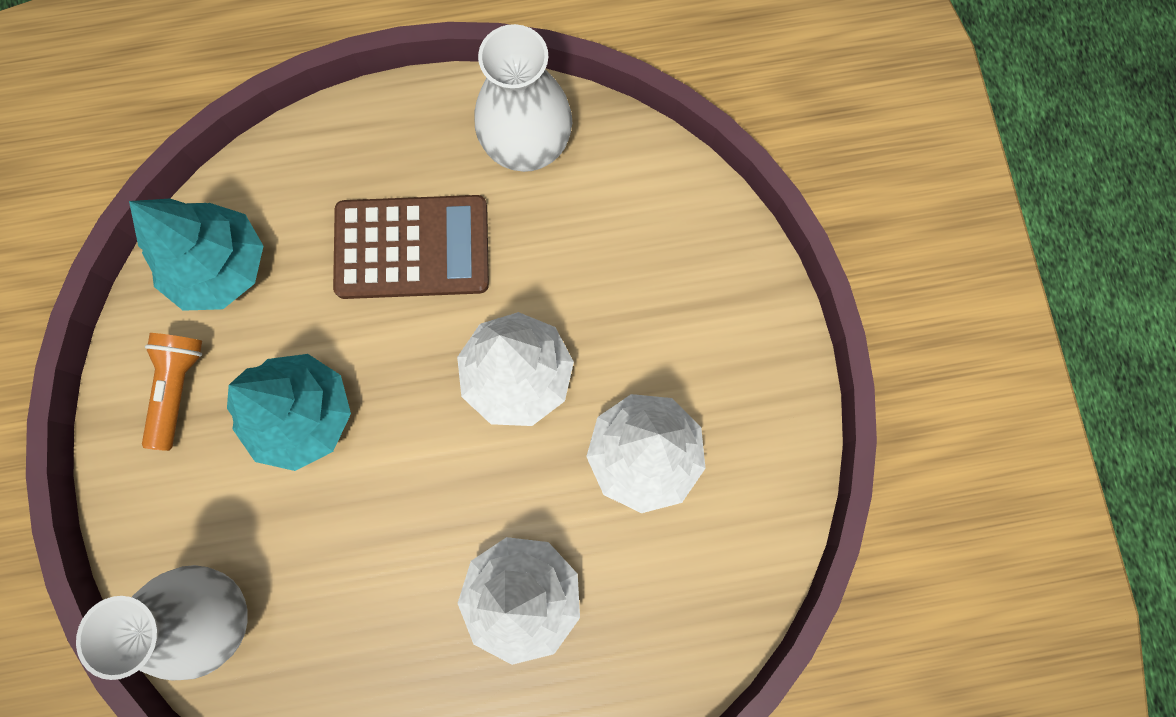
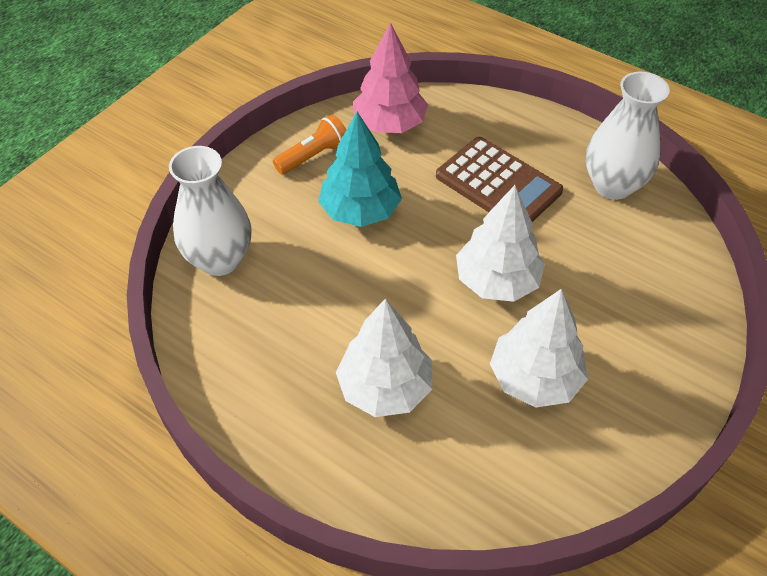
camera: 45 degrees right, 25 degrees down
turquoise tree [129,199,263,311] -> pink tree [353,23,428,133]

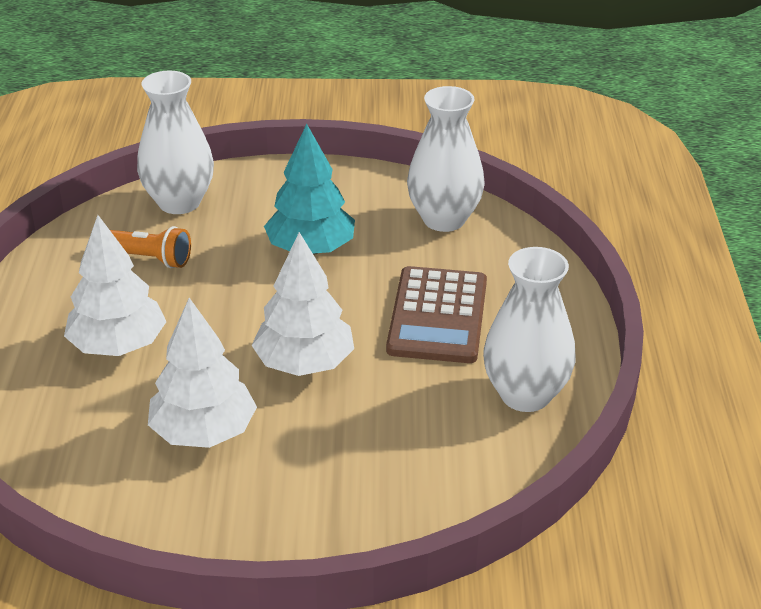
camera: 55 degrees right, 15 degrees down
orange flashlight [273,114,346,174] -> orange flashlight moved to [110,226,191,268]
pink tree [353,23,428,133] -> white vase [407,86,485,232]

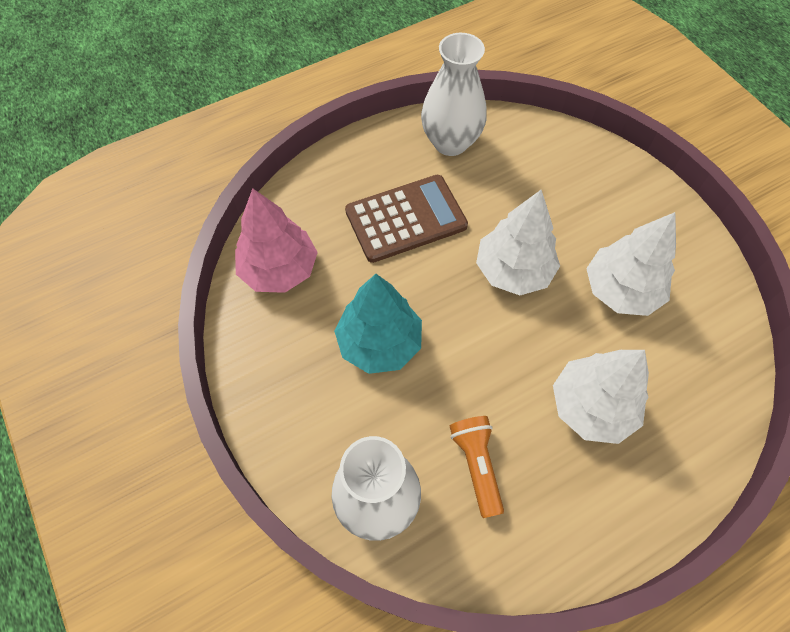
camera: 120 degrees left, 25 degrees up
white vase [407,86,485,232] -> pink tree [235,188,318,293]

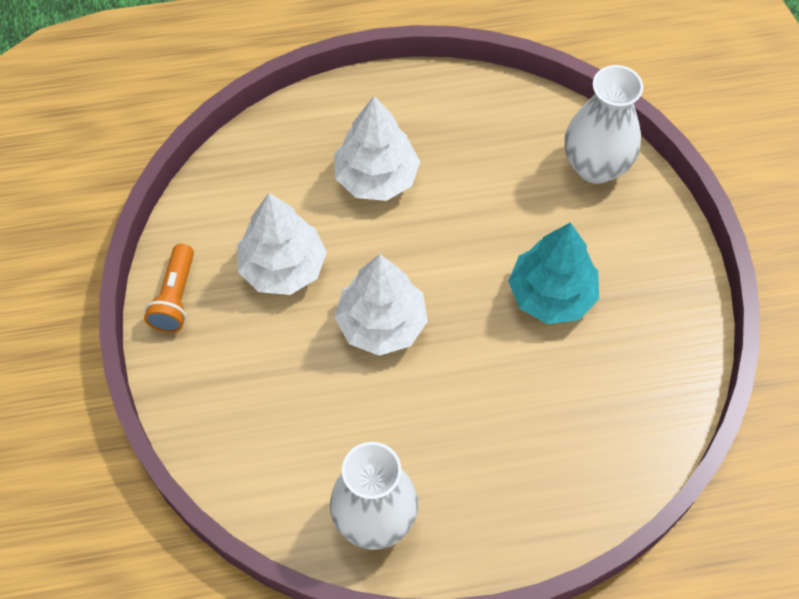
camera: 160 degrees left, 0 degrees up
pink tree [235,188,318,293] -> none
brown calculator [345,175,468,263] -> none
orange flashlight [450,416,504,518] -> orange flashlight moved to [144,244,194,333]

